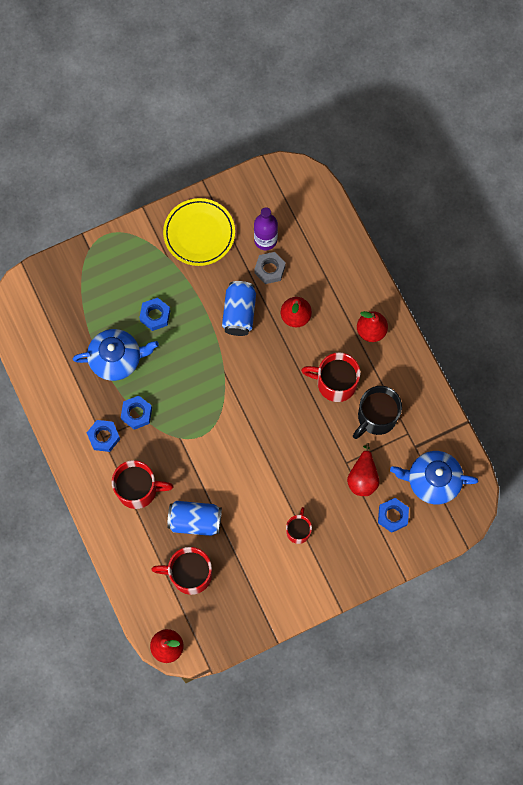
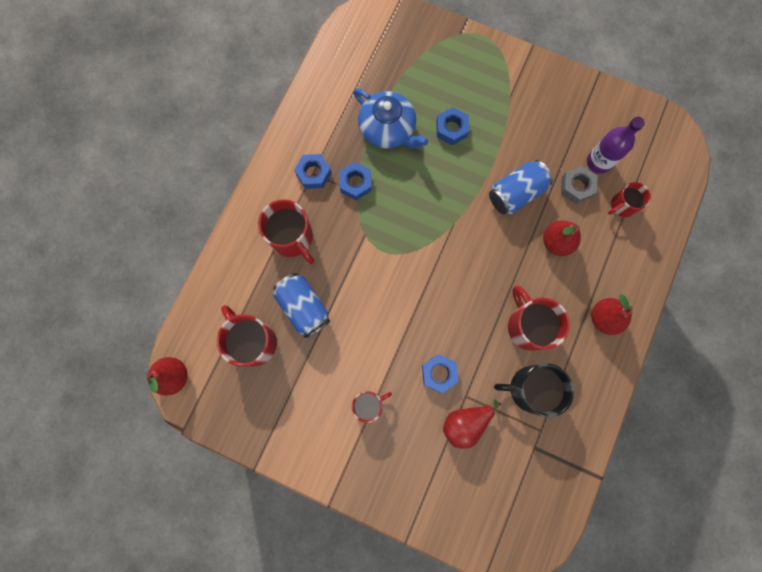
camera: 50 degrees right, 5 degrees up
yellow plate [163,198,235,266] -> none
blue nut [378,498,409,533] -> blue nut moved to [422,354,458,393]
blue teapot [390,451,479,504] -> none
none -> red mug [608,182,651,217]

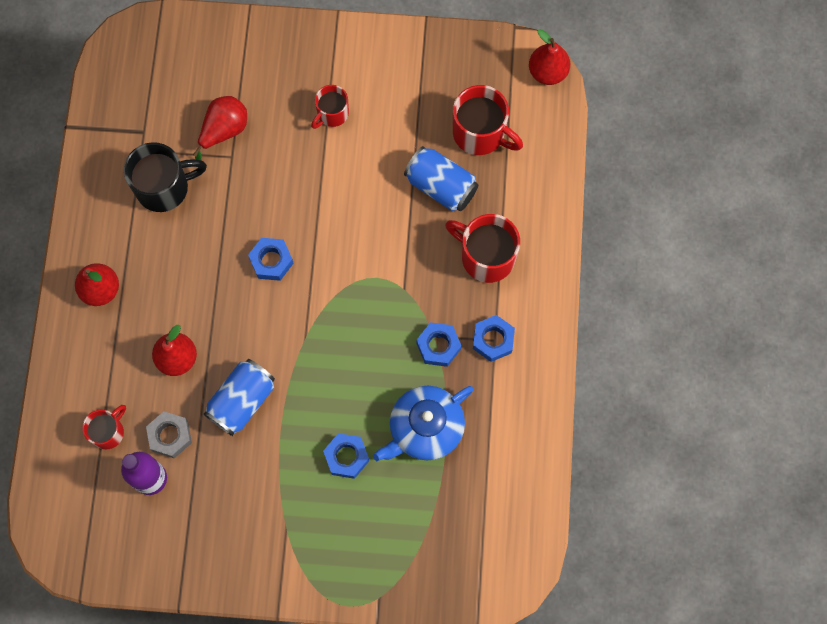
camera: 160 degrees right, 5 degrees down
blue teapot [353,88,428,149] -> blue teapot turned 60 degrees counterclockwise [373,386,474,461]
blue nut [422,354,458,393] -> blue nut moved to [248,238,294,281]
red mug [508,286,570,351] -> none

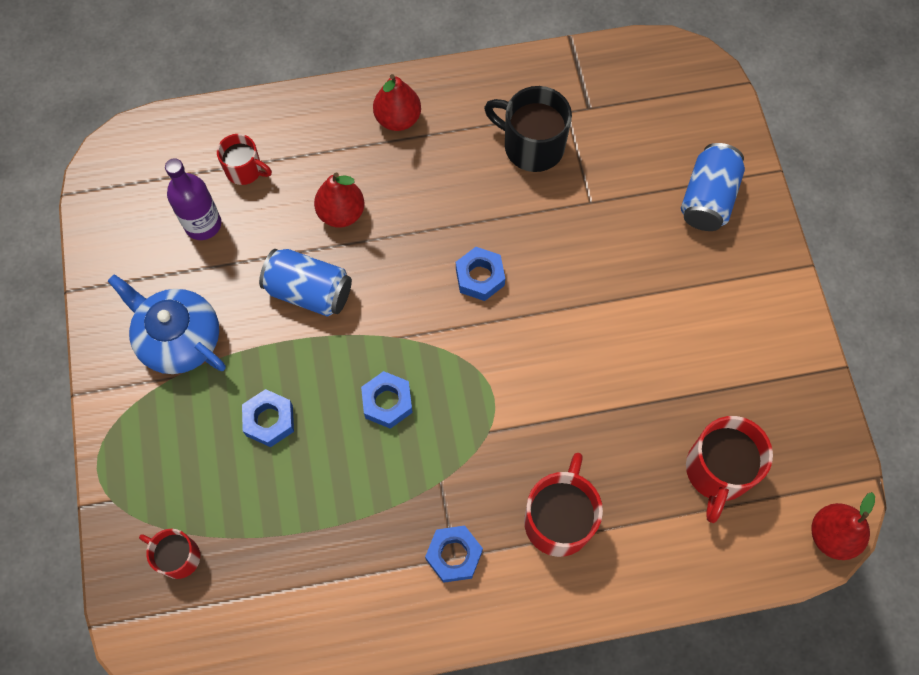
camera: 75 degrees right, 5 degrees down
black mug [124,142,207,212] -> black mug turned 150 degrees clockwise [484,86,572,172]
grey nut [146,411,192,458] -> none
red pear [193,96,247,160] -> none
red mug [311,85,349,129] -> red mug moved to [139,529,200,579]
blue teapot [373,386,474,461] -> blue teapot moved to [108,274,226,374]
blue can [404,146,479,211] -> blue can moved to [681,143,745,231]
blue nut [416,322,461,367] -> blue nut moved to [361,371,413,429]

